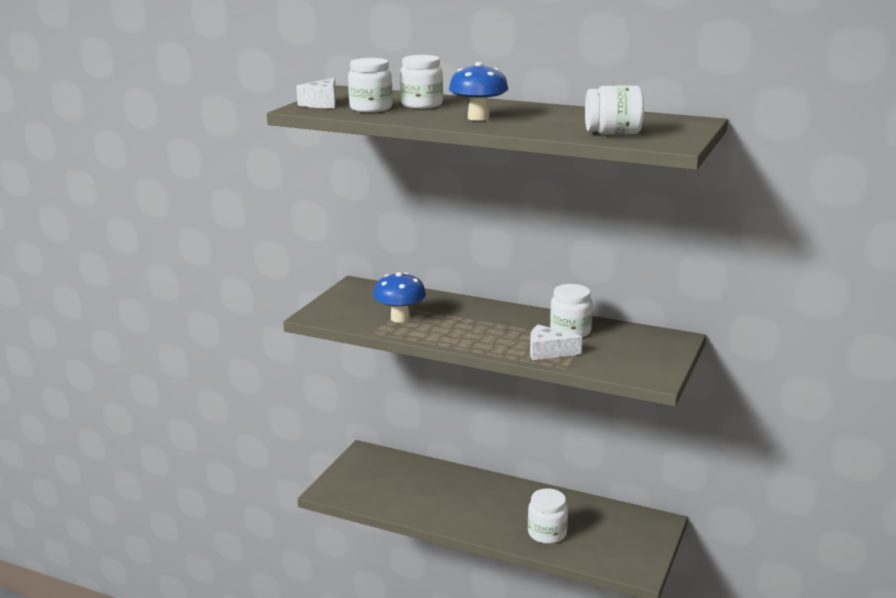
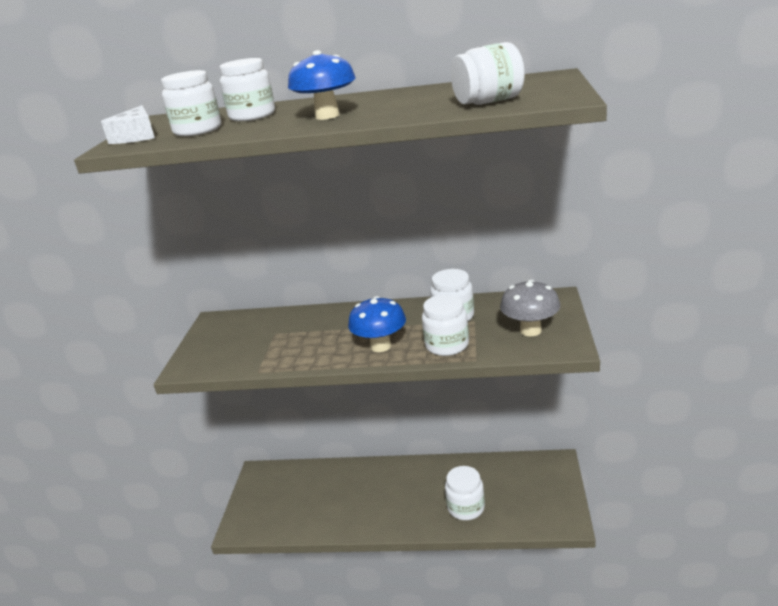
camera: 15 degrees left, 5 degrees up
blue mushroom [373,272,426,323] -> blue mushroom moved to [348,296,406,352]
white cheese [530,325,582,360] -> white jar [422,294,469,356]
none -> grey mushroom [500,280,560,336]

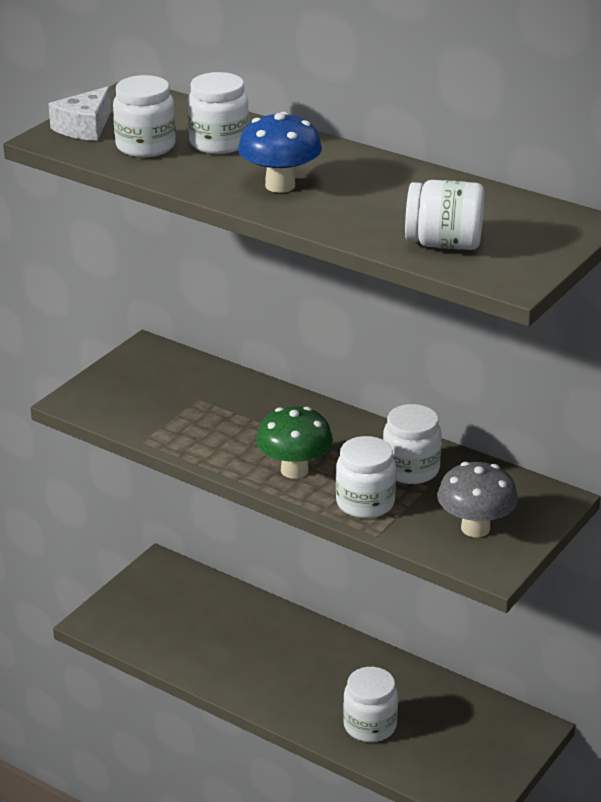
camera: 25 degrees right, 5 degrees up
blue mushroom [348,296,406,352] -> green mushroom [256,406,333,479]

